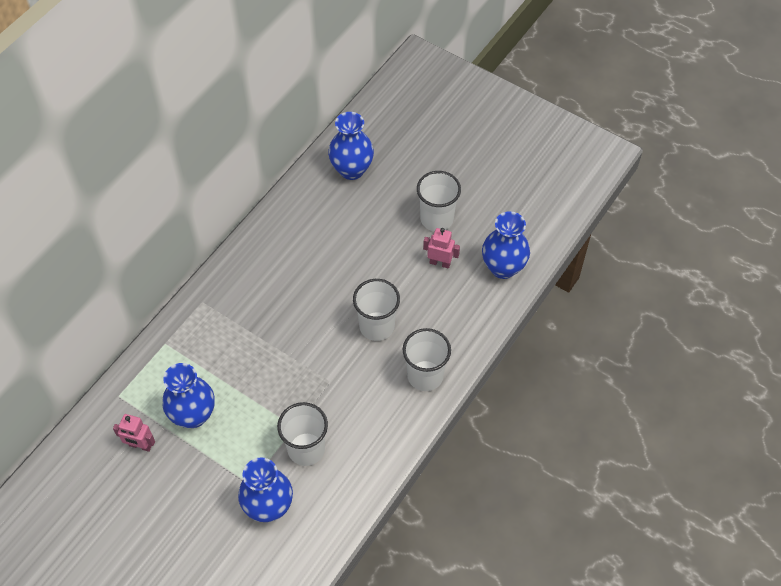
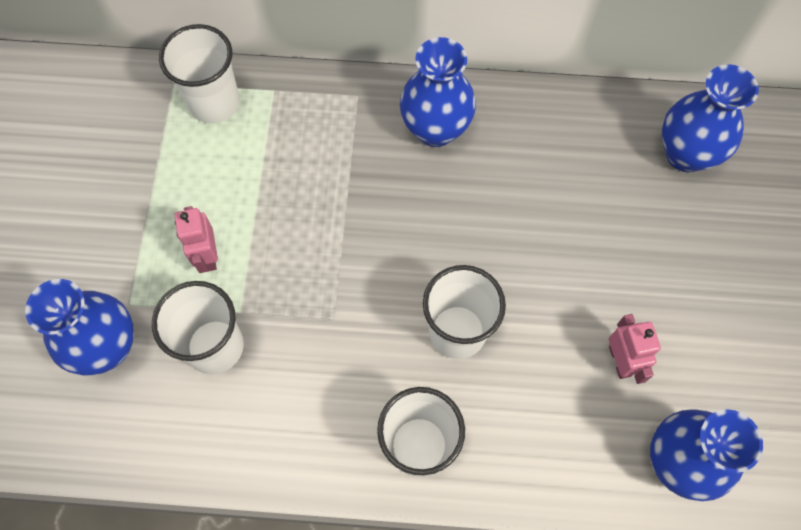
camera: 60 degrees right, 10 degrees up
pink robot [113,414,155,452] -> pink robot moved to [174,206,218,273]
blue vase [162,363,215,428] -> blue vase moved to [400,37,476,147]
white cup [417,171,461,231] -> white cup moved to [159,24,240,123]

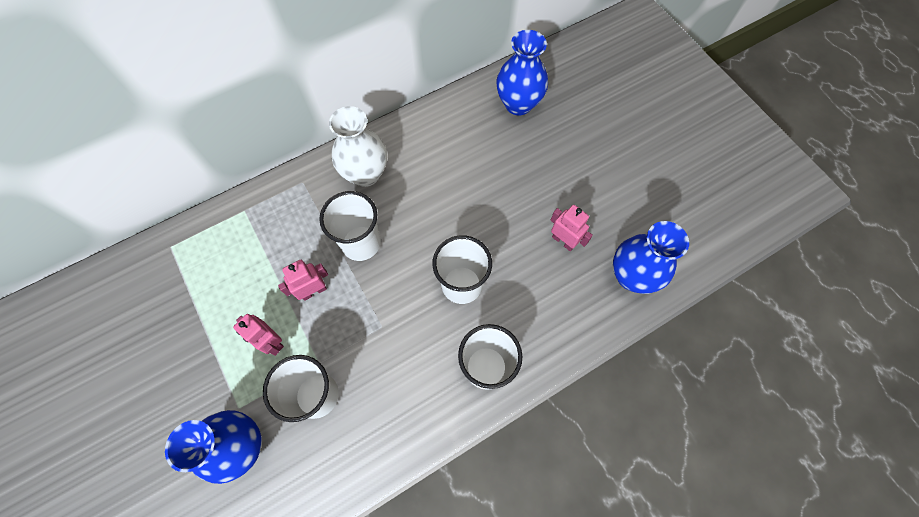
camera: 35 degrees left, 0 degrees up
white cup [159,24,240,123] -> white cup moved to [319,191,381,261]
blue vase [400,37,476,147] -> white vase [329,106,387,187]
none -> pink robot [278,260,328,301]

